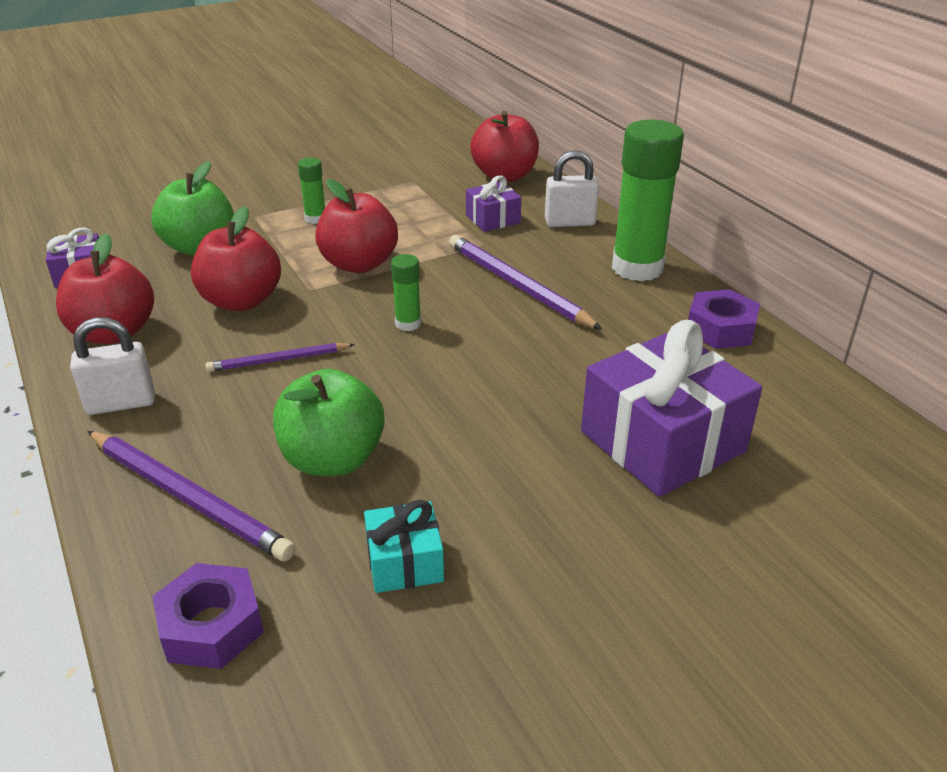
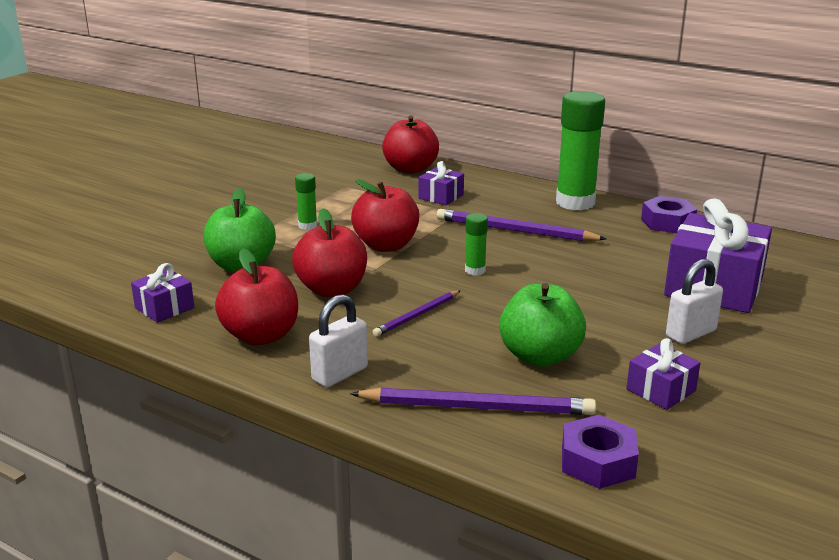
camera: 30 degrees left, 10 degrees down
turquoise gift [364,500,444,593] -> purple gift [626,338,700,410]
white padlock [545,150,599,227] -> white padlock moved to [666,259,723,344]

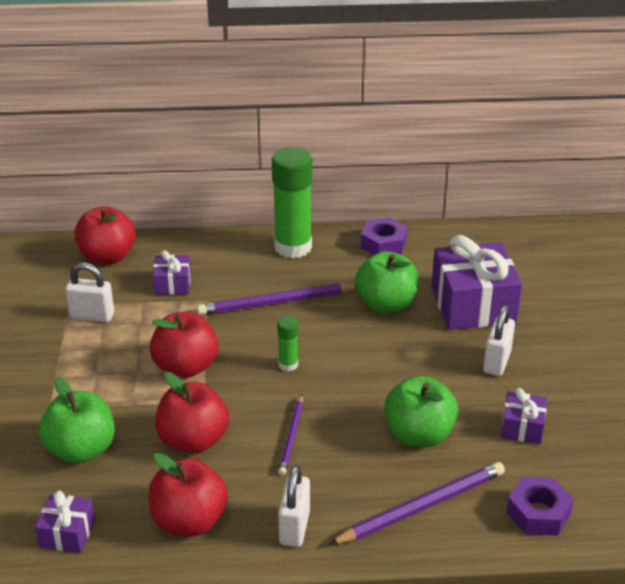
camera: 35 degrees left, 10 degrees up
green glue stick [295,173,317,230] -> none
none -> white padlock [65,263,114,322]
none -> green apple [355,251,419,313]

